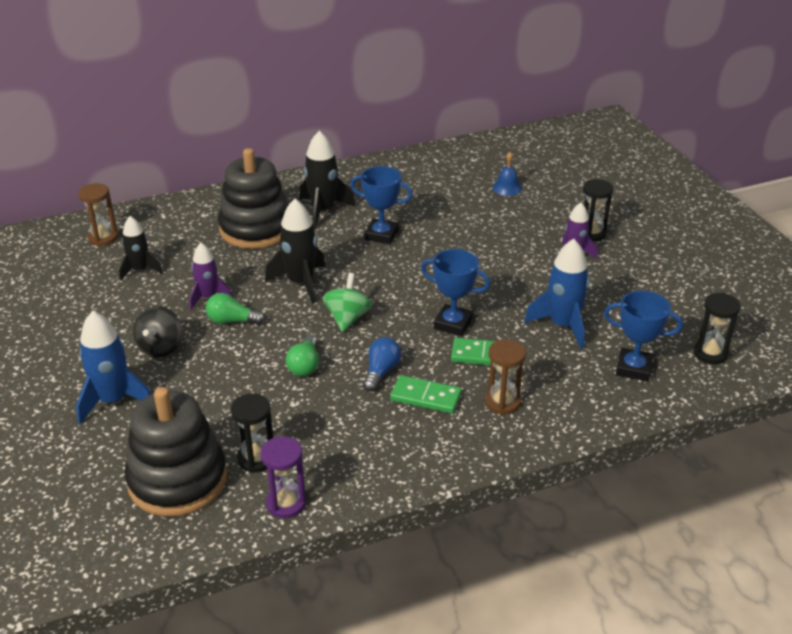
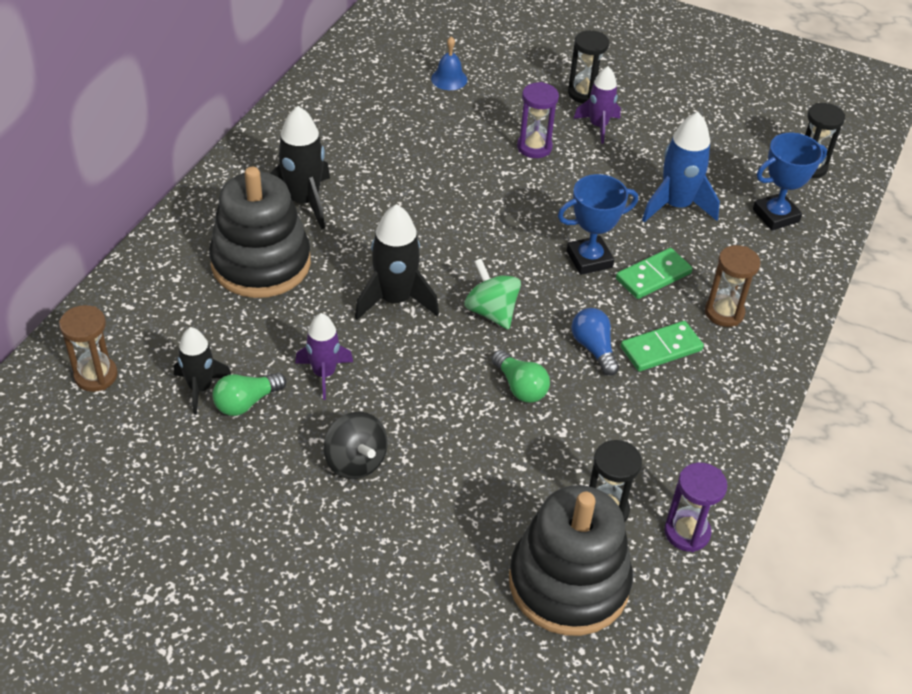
camera: 45 degrees left, 10 degrees up
blue rocket [76,311,151,424] -> none
green light bulb [206,293,265,325] -> green light bulb moved to [212,373,286,416]
blue trophy [350,166,413,244] -> none
none -> purple hourglass [517,82,559,158]

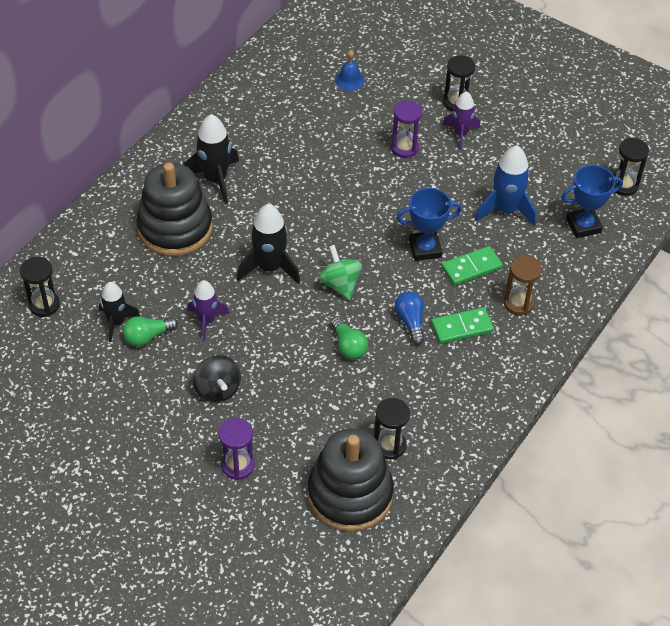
camera: 10 degrees right, 5 degrees up
brown hourglass [59,305,118,392] -> black hourglass [20,257,60,317]
purple hourglass [664,463,728,552] -> purple hourglass moved to [219,418,255,480]

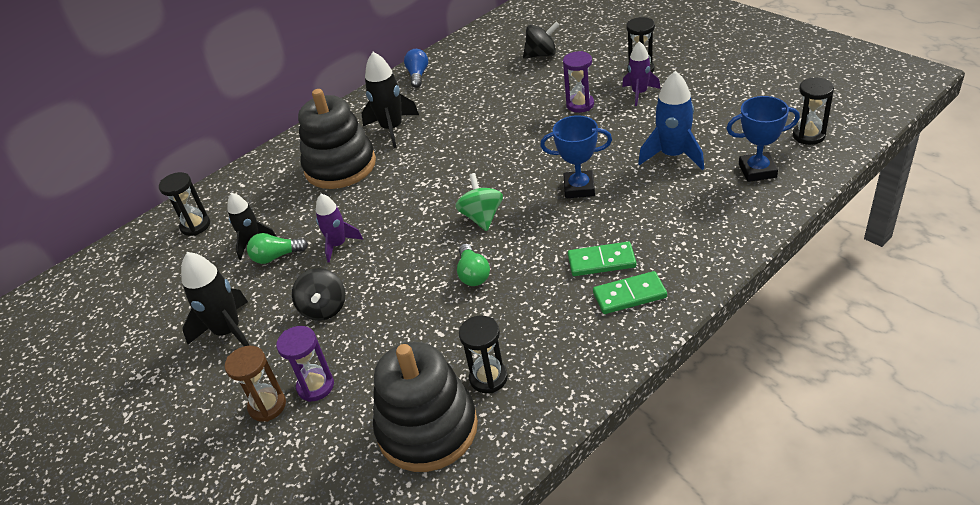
camera: 20 degrees right, 10 degrees down
black rocket [237,204,300,284] -> black rocket moved to [181,252,250,346]
blue bell [335,50,365,91] -> black spinning top [523,22,559,59]
blue light bulb [395,291,424,345] -> blue light bulb moved to [404,49,428,88]
green domino [442,246,503,285] -> green domino moved to [593,271,667,314]
brown hourglass [504,256,542,315] -> brown hourglass moved to [225,346,286,422]

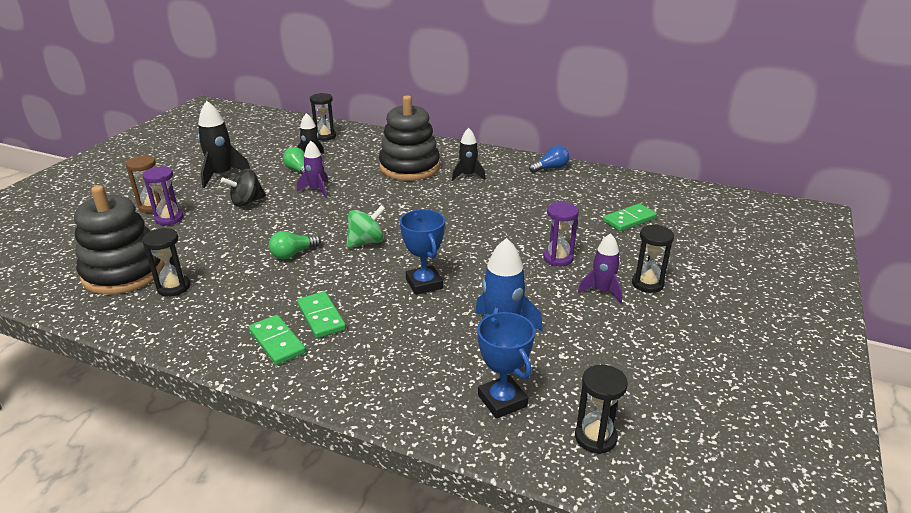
camera: 60 degrees right, 10 degrees down
black rocket [361,52,419,148] -> black rocket [452,128,486,181], size x0.66
black spinning top [523,22,559,59] -> green domino [603,203,657,231]

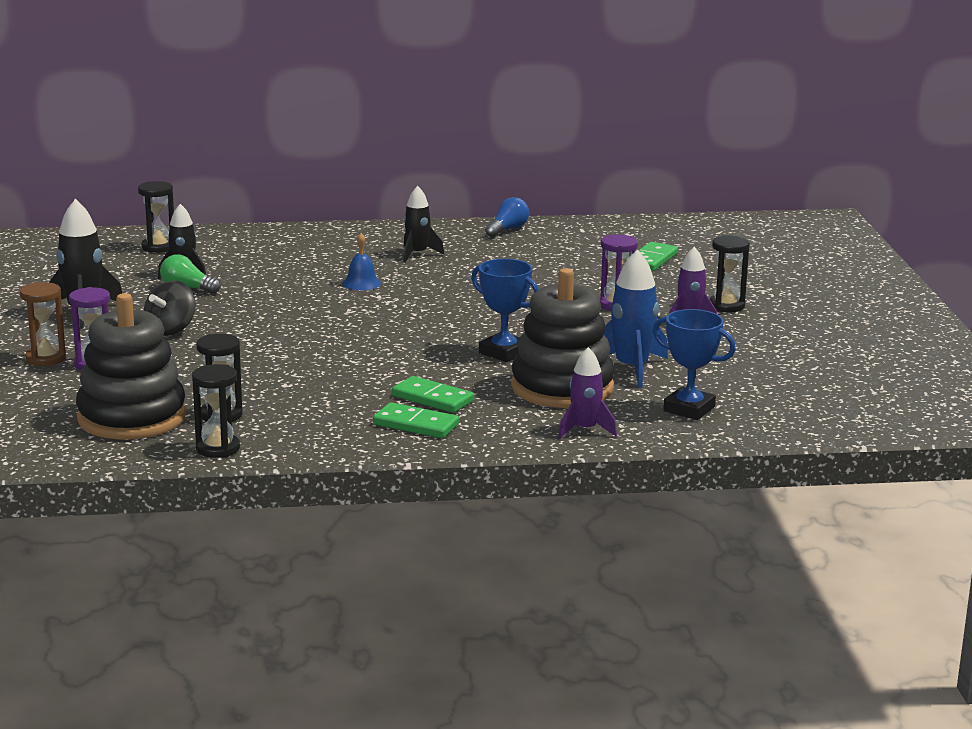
camera: 30 degrees left, 10 degrees down
green light bulb [269,231,321,260] -> none
purple rocket [297,141,328,198] -> purple rocket moved to [558,347,617,439]
green spinning top [347,205,385,248] -> none
black stacking toy [379,95,440,181] -> black stacking toy moved to [511,268,615,408]
black hourglass [575,365,628,454] -> black hourglass moved to [192,364,240,458]
none -> blue bell [342,233,381,290]

